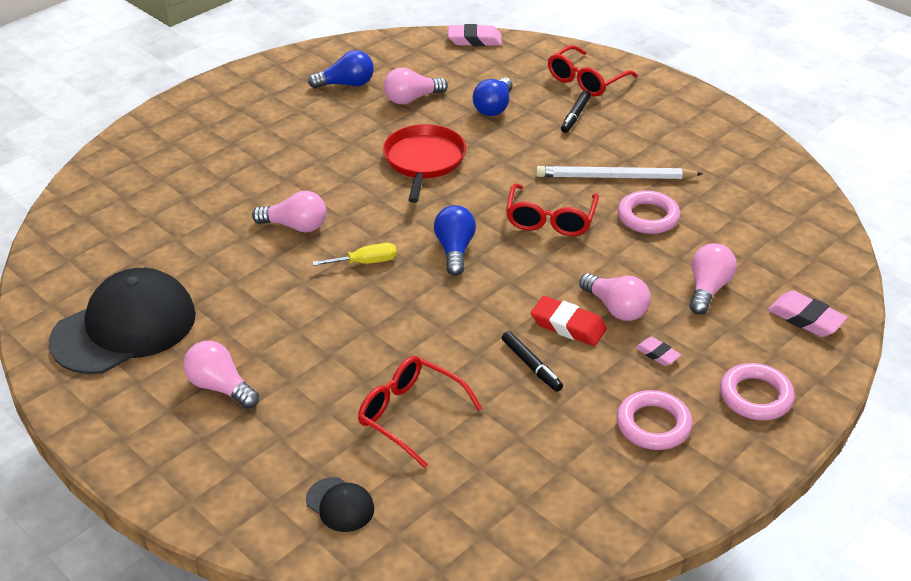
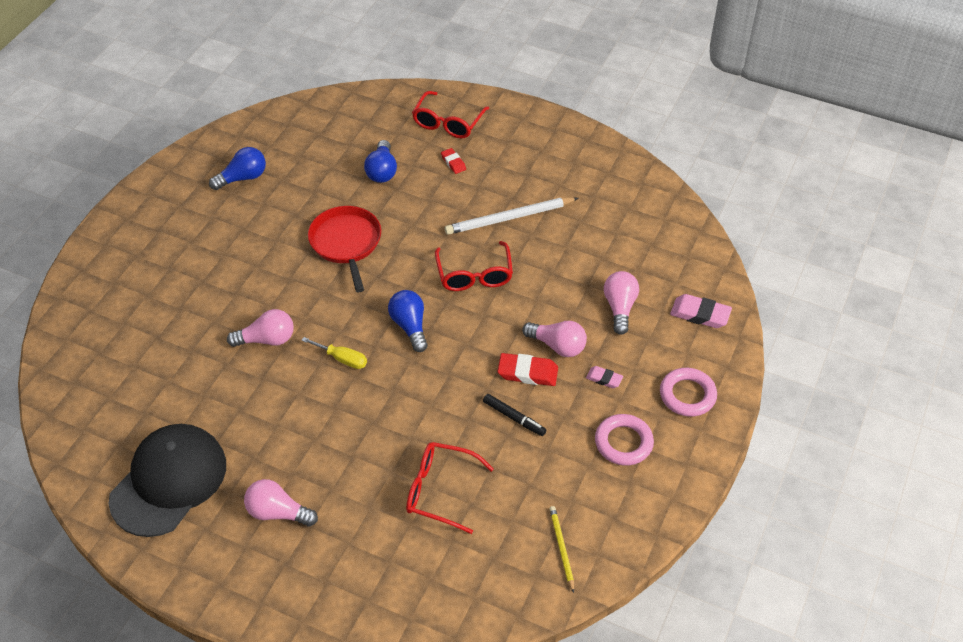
camera: 20 degrees left, 10 degrees up
black cap [306,477,374,532] -> none
yellow screwdriver [313,243,397,266] -> yellow screwdriver turned 60 degrees clockwise [301,337,367,369]
pink light bulb [384,68,448,104] -> none
pink eraser [448,24,502,46] -> none
black marker [561,90,591,133] -> red eraser [441,148,466,174]
pink ring [618,190,680,234] -> none
none -> yellow pencil [549,506,574,593]

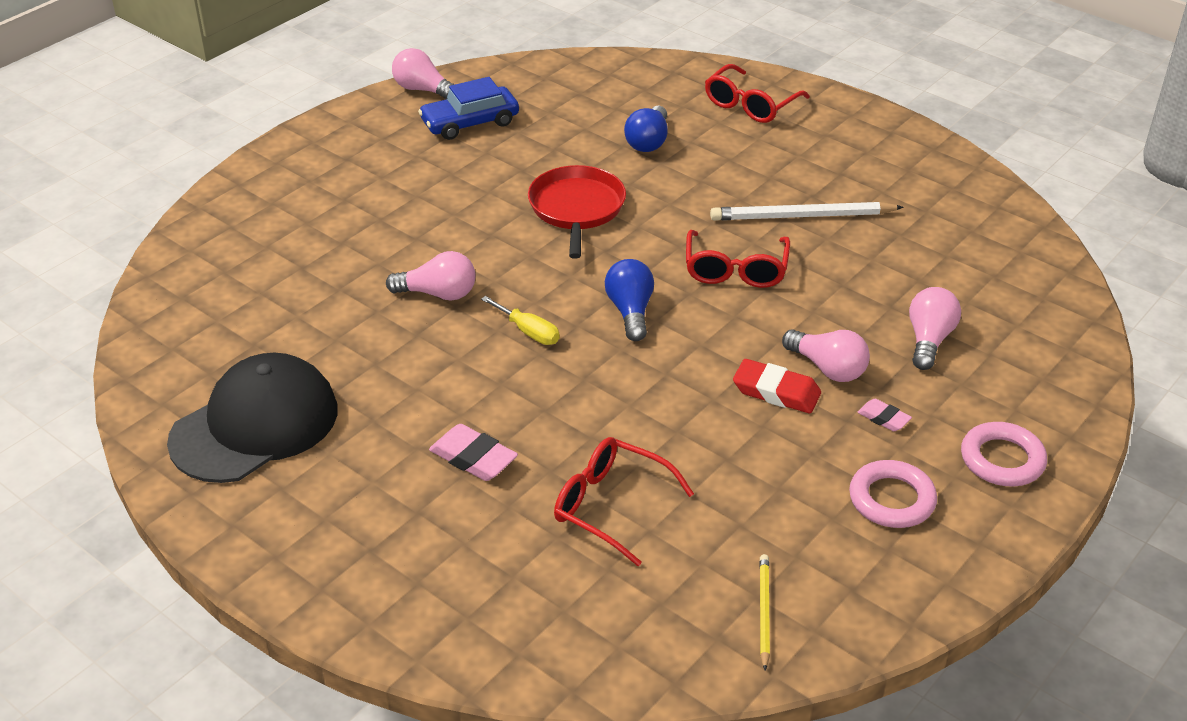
camera: 15 degrees right, 10 degrees down
blue light bulb [209,147,266,190] -> blue car [418,77,519,140]
pink light bulb [244,479,318,526] -> pink light bulb moved to [392,48,454,99]
red eraser [441,148,466,174] -> none
black marker [483,394,546,436] -> none
pink eraser [670,294,732,328] -> pink eraser moved to [429,424,518,481]

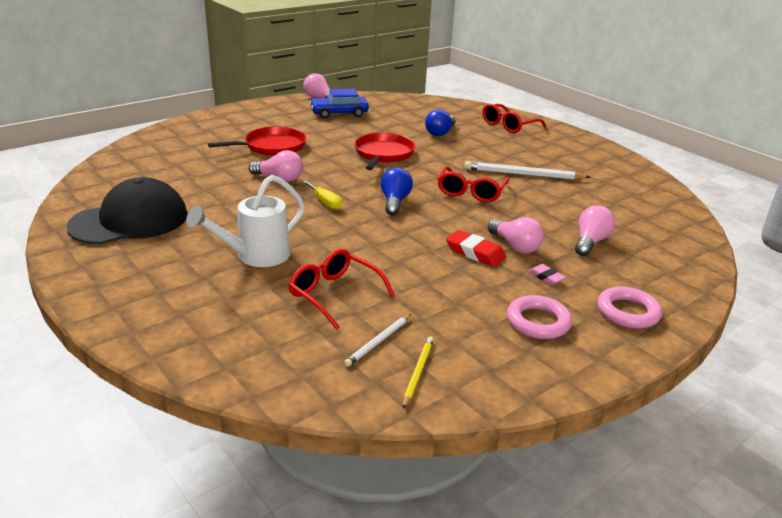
camera: 10 degrees right, 10 degrees down
pink eraser [429,424,518,481] -> white watering can [186,175,305,267]
none -> red pan [208,126,307,156]
none -> white pencil [344,314,411,367]

